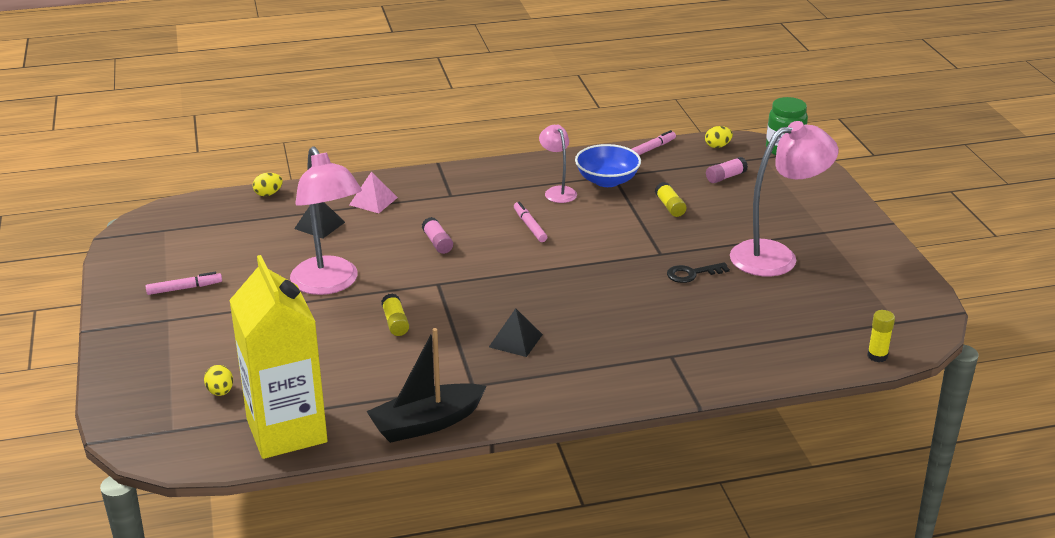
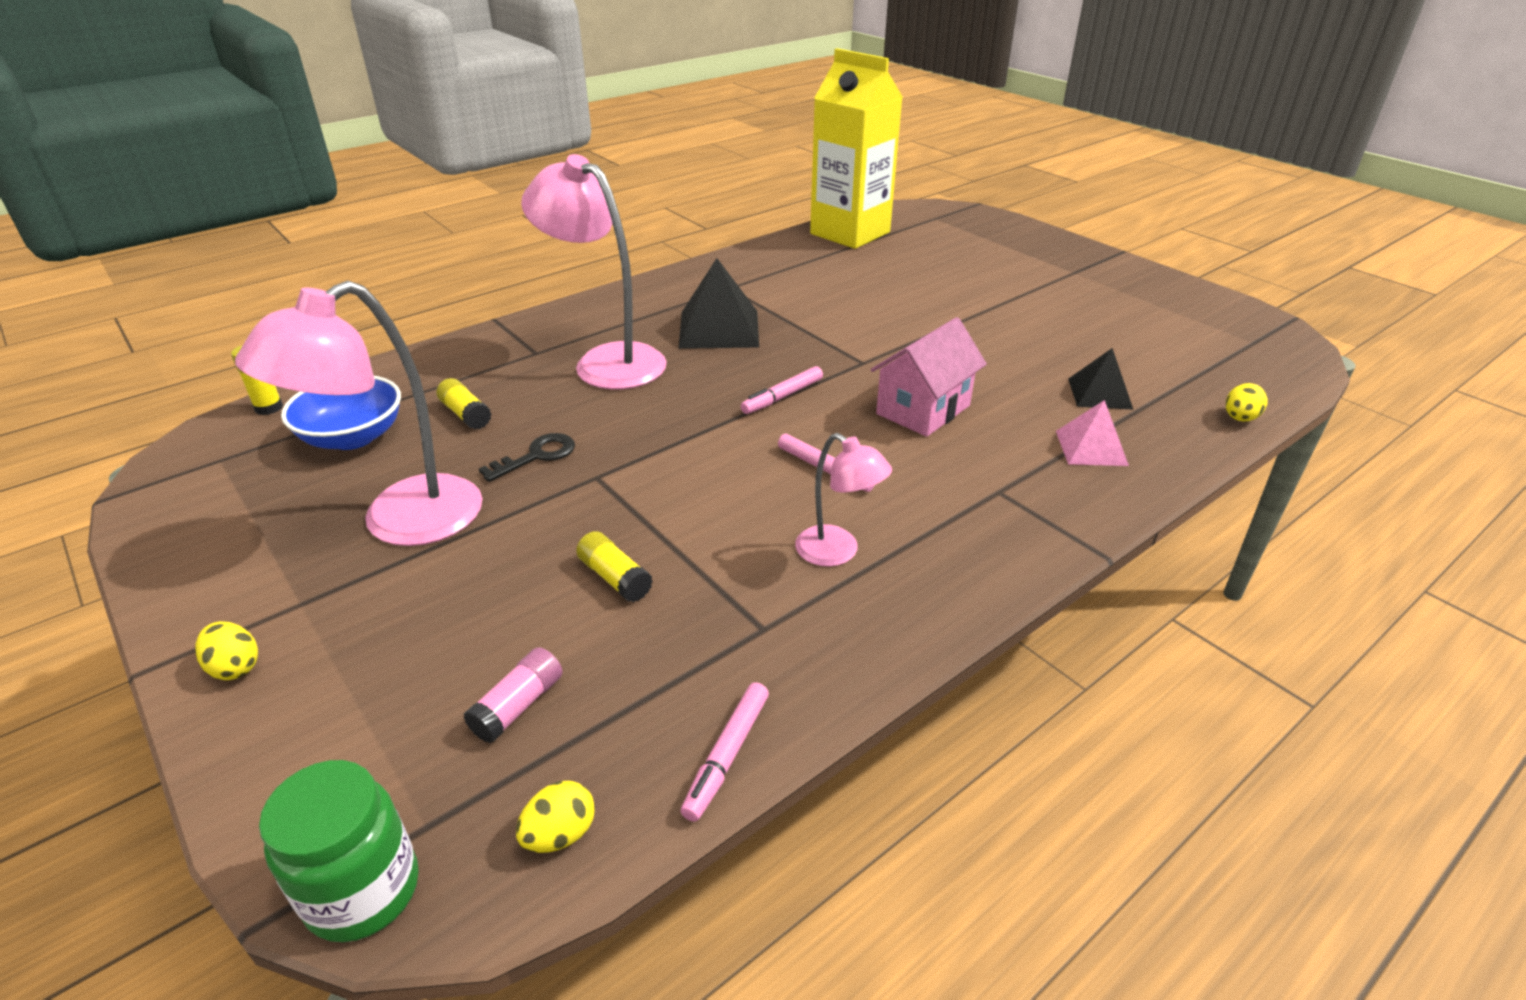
camera: 155 degrees right, 5 degrees up
pink marker [146,272,222,295] -> pink marker moved to [741,366,823,414]
yellow egg [204,365,233,396] -> yellow egg moved to [195,621,258,680]
pink lamp [290,146,362,295] -> pink lamp moved to [521,154,667,389]
black boat [366,328,487,443] -> none
yellow glue stick [381,293,409,336] -> yellow glue stick moved to [437,378,491,429]
pink glue stick [422,217,453,254] -> pink house [871,317,987,437]
black pyramid [489,308,543,357] -> black pyramid [678,258,759,349], size x1.63
blue bowl [575,144,641,187] -> blue bowl moved to [281,376,401,450]

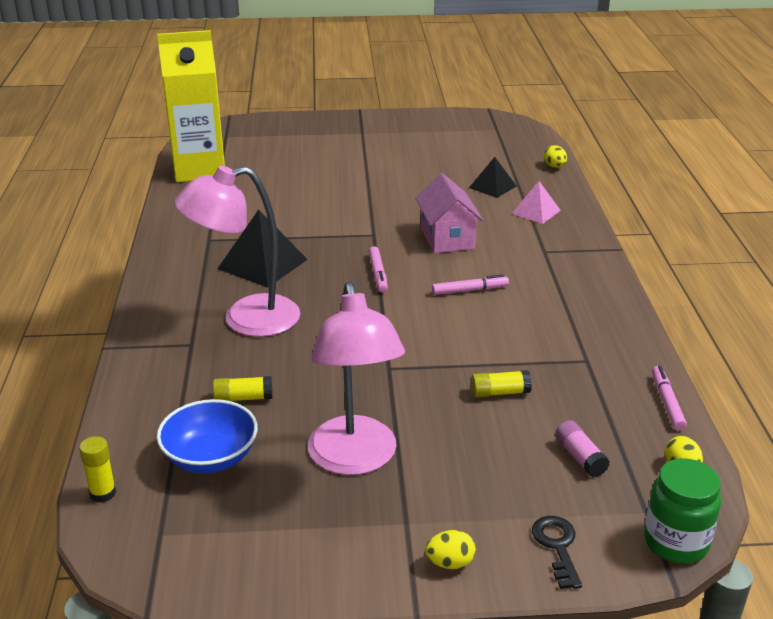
camera: 55 degrees left, 5 degrees down
black key [479,433,575,482] -> black key moved to [532,516,582,589]
pink marker [681,682,769,822] -> pink marker turned 150 degrees counterclockwise [652,366,687,431]
pink lamp [795,433,892,567] -> none

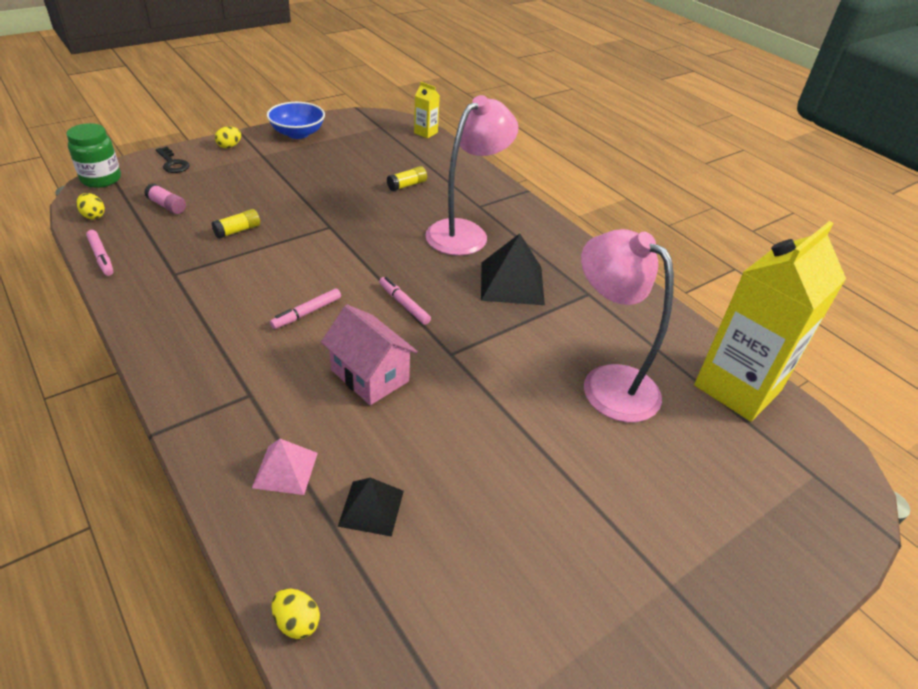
camera: 145 degrees right, 10 degrees up
yellow glue stick [79,436,116,503] -> yellow carton [414,82,440,138]
blue bowl [157,399,258,473] -> blue bowl moved to [267,102,325,139]
pink lamp [308,281,405,475] -> pink lamp moved to [581,229,674,422]

